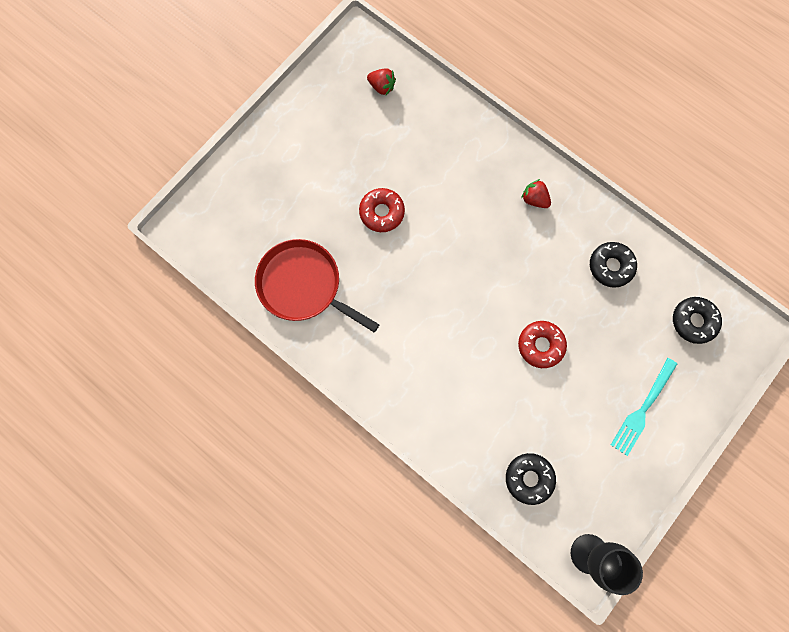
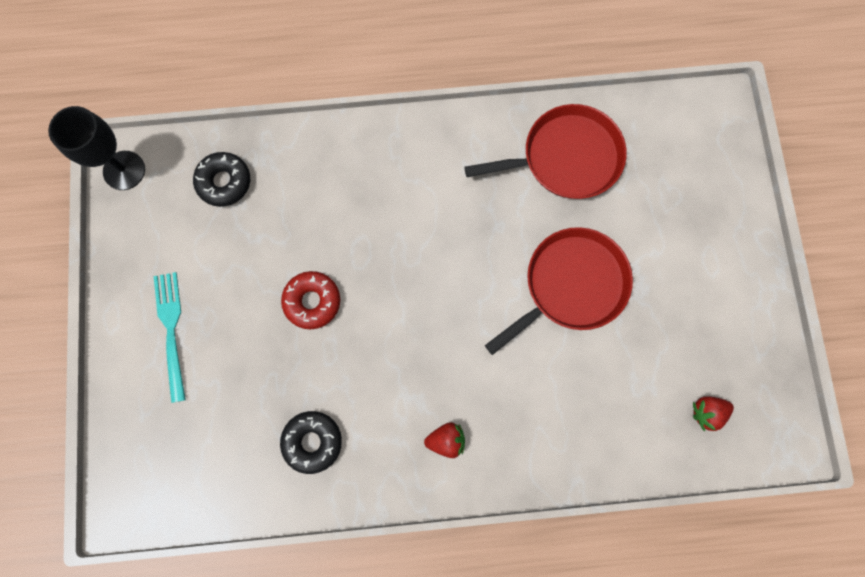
camera: 135 degrees right, 0 degrees up
red donut [359,188,405,232] -> red pan [485,227,633,355]
black donut [673,297,722,344] -> none

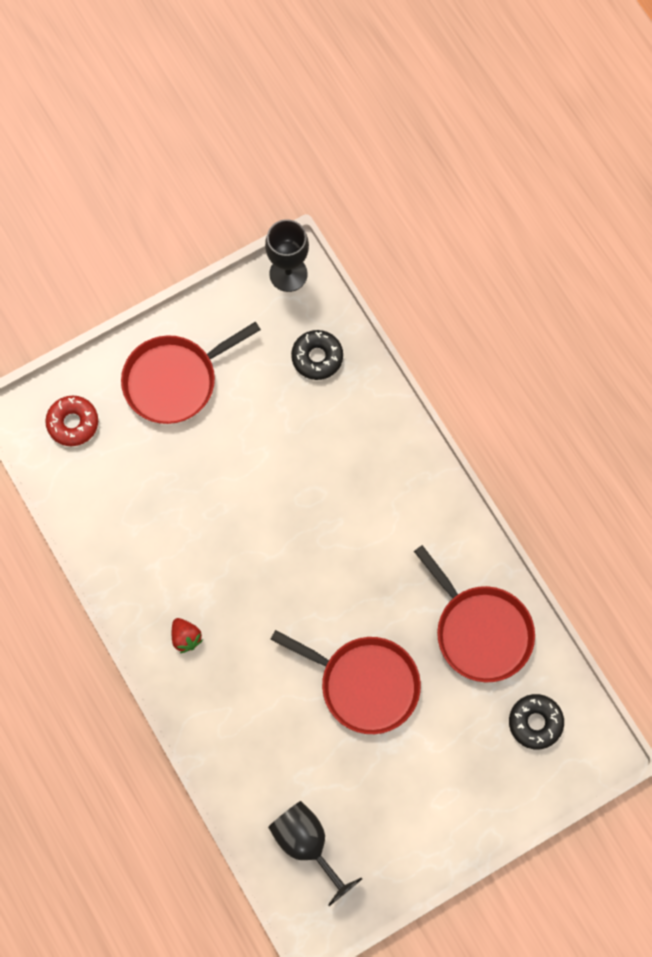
camera: 65 degrees right, 5 degrees down
turquoise fork [154,272,186,403] -> red pan [121,322,261,424]
black donut [280,411,342,474] -> black donut moved to [509,694,564,749]
red donut [281,271,340,329] -> red donut moved to [45,396,98,446]
red strawberry [693,396,734,431] -> black goblet [268,801,362,906]

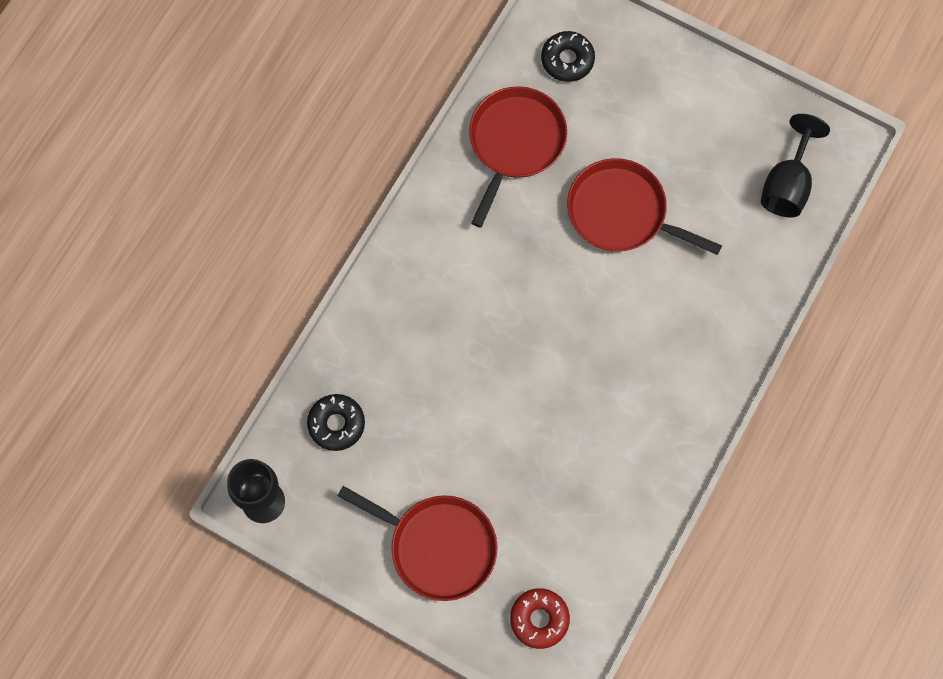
camera: 120 degrees left, 0 degrees up
red strawberry [172,618,203,653] -> none
red pan [270,630,421,734] -> red pan turned 60 degrees counterclockwise [567,158,722,255]

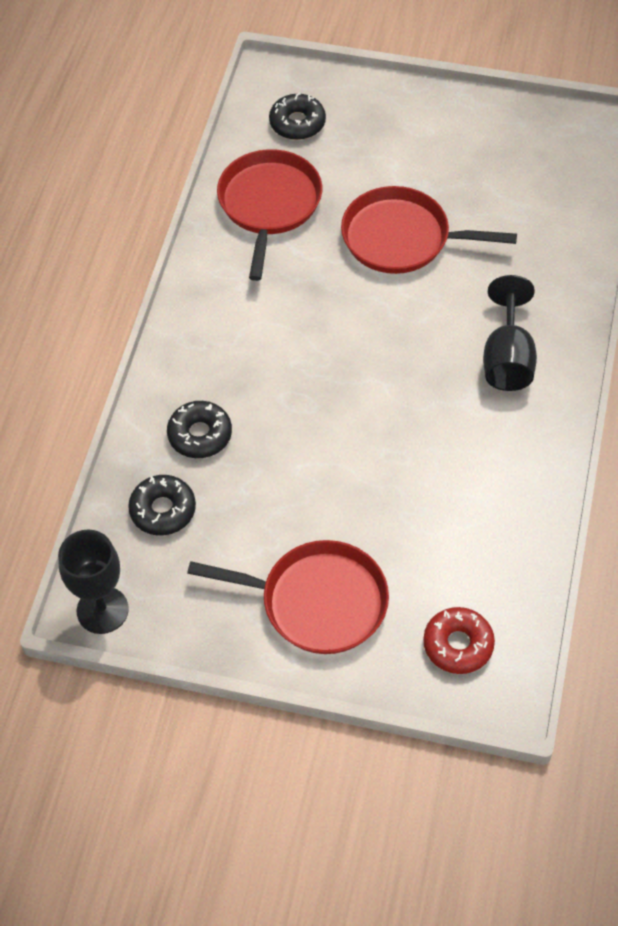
camera: 15 degrees left, 15 degrees down
black goblet [761,114,830,218] -> black goblet moved to [483,275,537,391]
none -> black donut [167,401,232,458]

